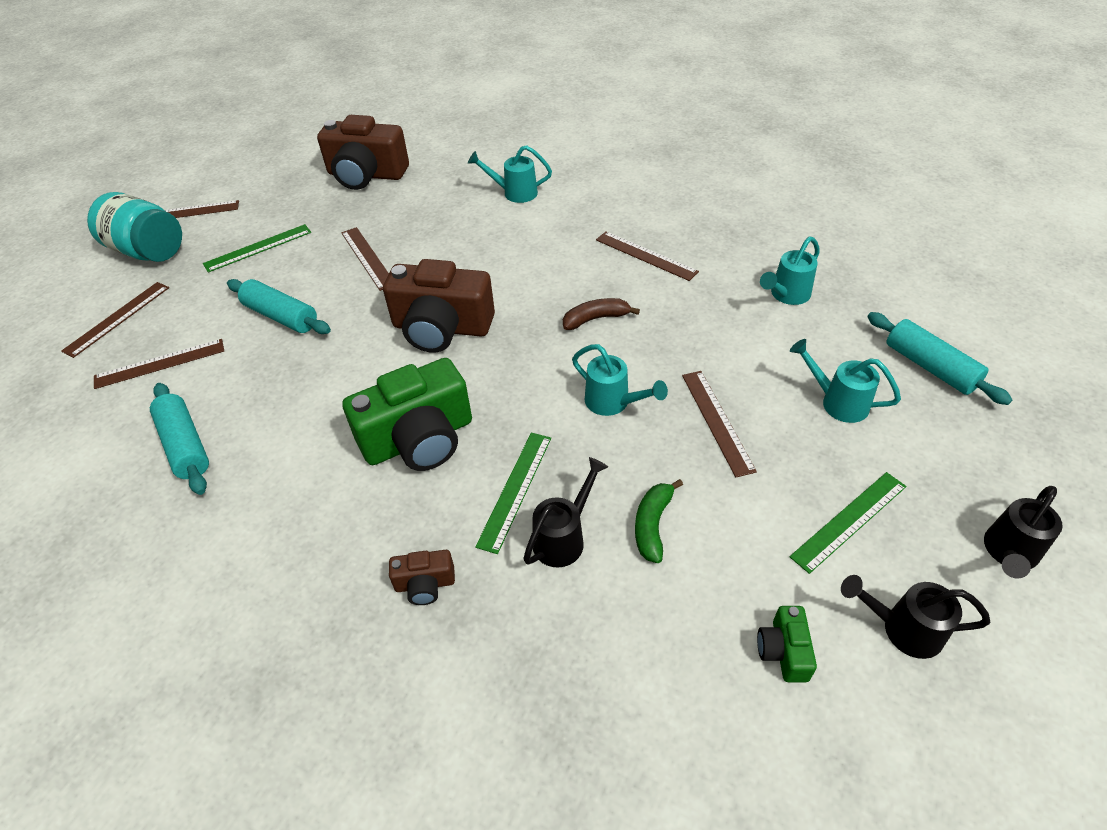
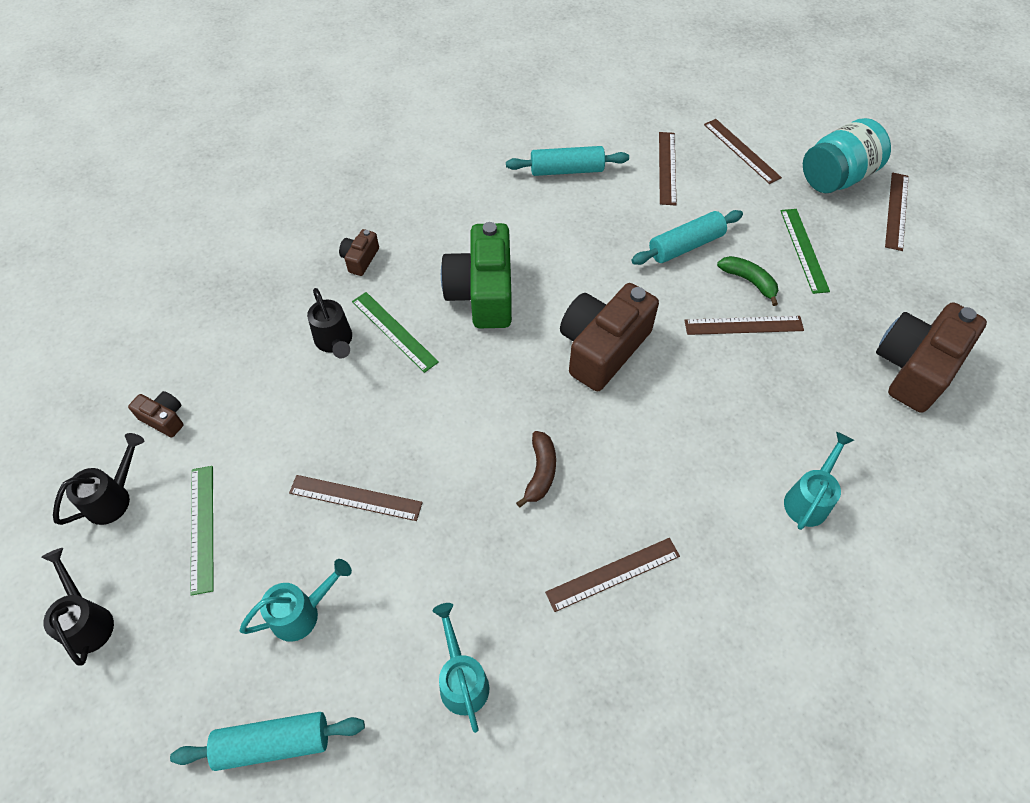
camera: 115 degrees right, 10 degrees up
turquoise watering can [572,344,668,416] -> none
green banana [635,479,683,563] -> green banana moved to [717,256,778,306]
green camera [757,606,817,682] -> brown camera [128,391,184,437]

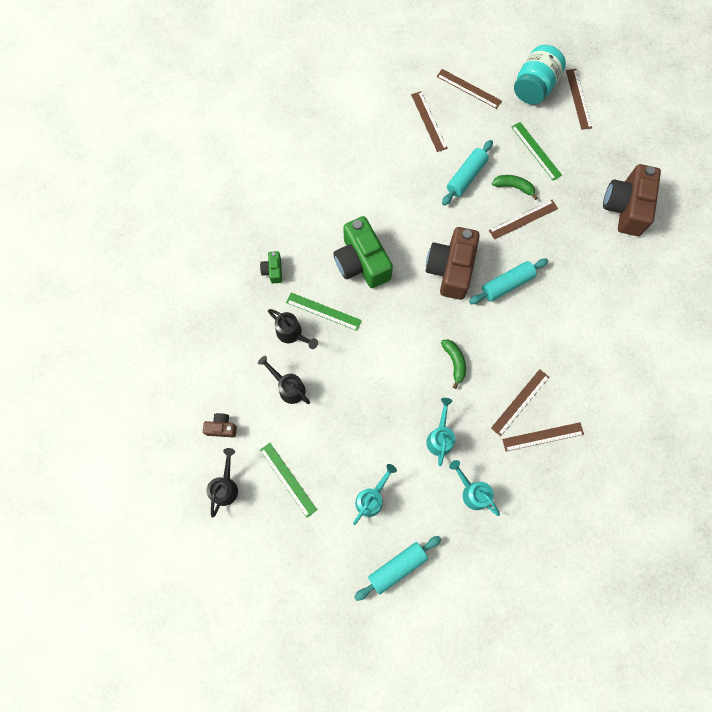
camera: 25 degrees left, 15 degrees up
black watering can [41,548,114,665] -> black watering can moved to [258,356,310,404]
brown ruler [289,475,423,521] -> brown ruler moved to [502,422,584,451]
brown camera [339,229,379,276] -> green camera [260,251,282,283]
turquoise rolling pin [506,146,629,176] -> turquoise rolling pin moved to [469,258,548,304]
brown banana [516,431,556,508] -> green banana [441,339,466,389]
turquoise watering can [784,432,854,530] -> turquoise watering can moved to [426,398,455,466]

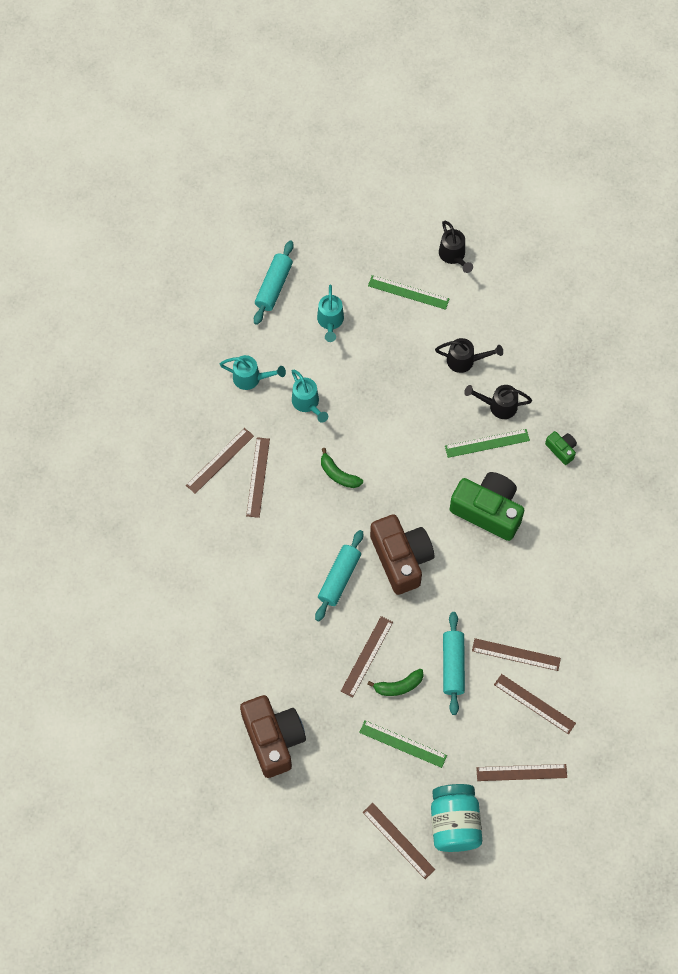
camera: 145 degrees right, 5 degrees down
brown camera [203,413,237,437] -> none
none -> brown ruler [472,638,561,671]

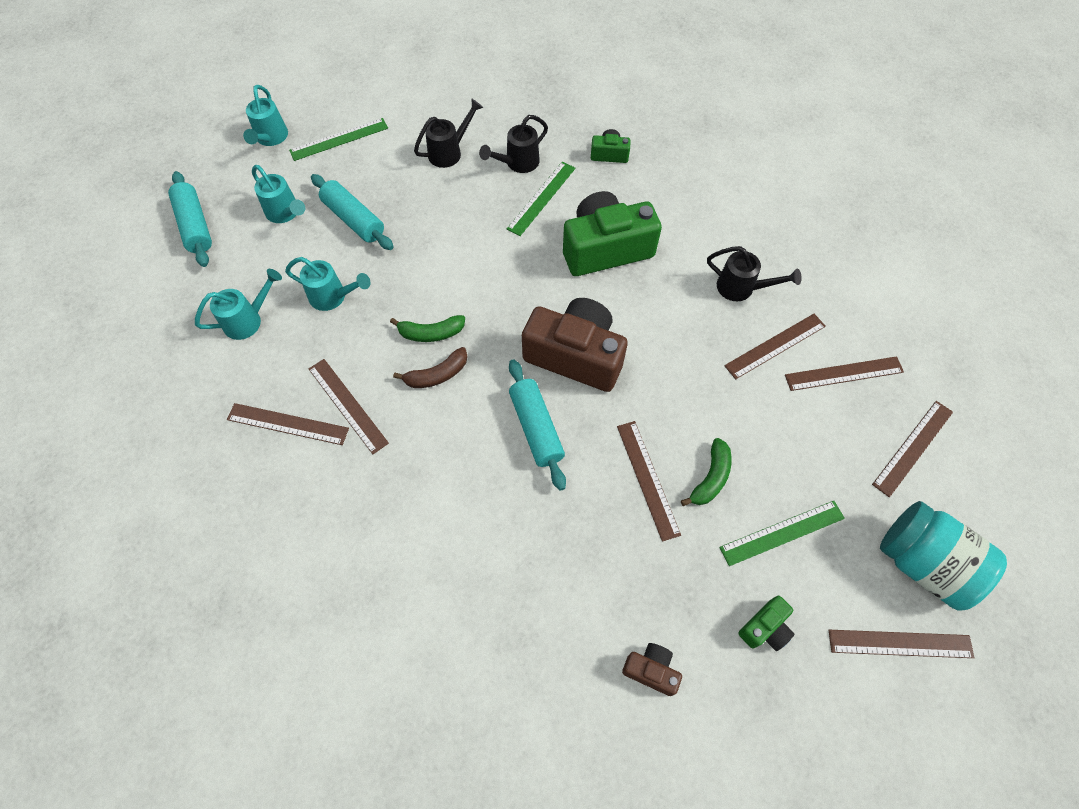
camera: 45 degrees left, 5 degrees down
brown ruler [186,428,254,494] -> brown ruler turned 75 degrees counterclockwise [227,403,349,445]
brown camera [240,695,306,778] -> brown camera [622,643,682,696], size x0.46
black watering can [439,221,473,273] -> black watering can moved to [707,246,802,301]
turquoise rolling pin [443,612,465,715] -> turquoise rolling pin moved to [311,174,394,250]
none -> turquoise watering can [243,85,288,146]
none -> brown banana [393,347,468,388]
none -> green camera [738,596,794,651]

